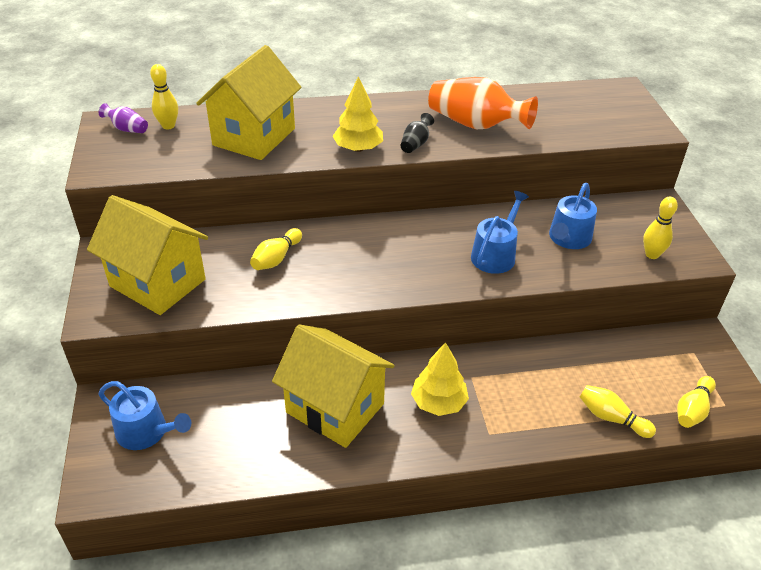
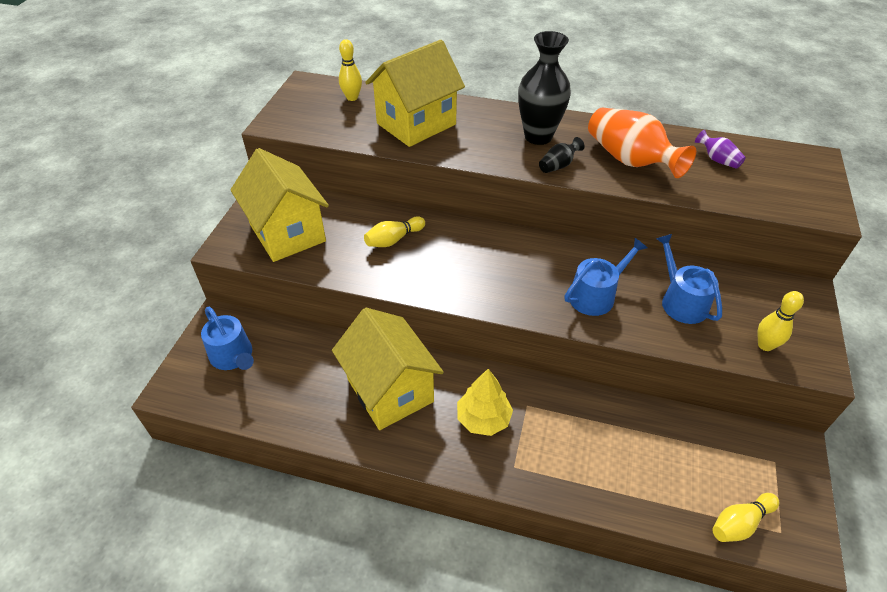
camera: 25 degrees right, 5 degrees up
purple vase [99,103,148,133] -> purple vase moved to [695,130,746,169]
yellow tree [332,76,383,152] -> none
blue watering can [549,183,597,249] -> blue watering can turned 105 degrees clockwise [656,234,722,324]
yellow bowling pin [580,385,656,438] -> none
none -> black vase [518,31,571,145]

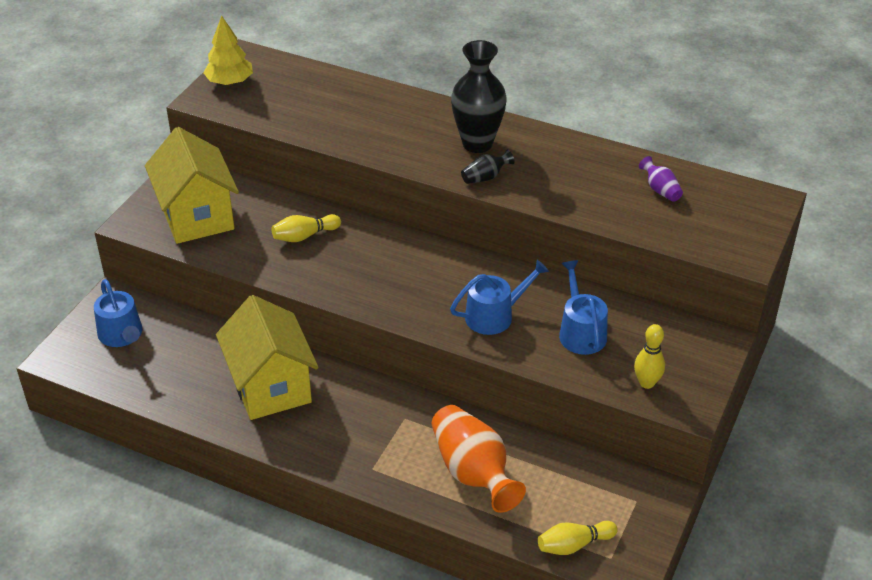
camera: 10 degrees right, 5 degrees down
yellow bowling pin [339,39,362,101] -> none
yellow house [365,40,465,147] -> none
yellow tree [457,369,513,436] -> yellow tree moved to [204,16,253,85]
orange vase [588,107,696,178] -> orange vase moved to [432,405,526,513]

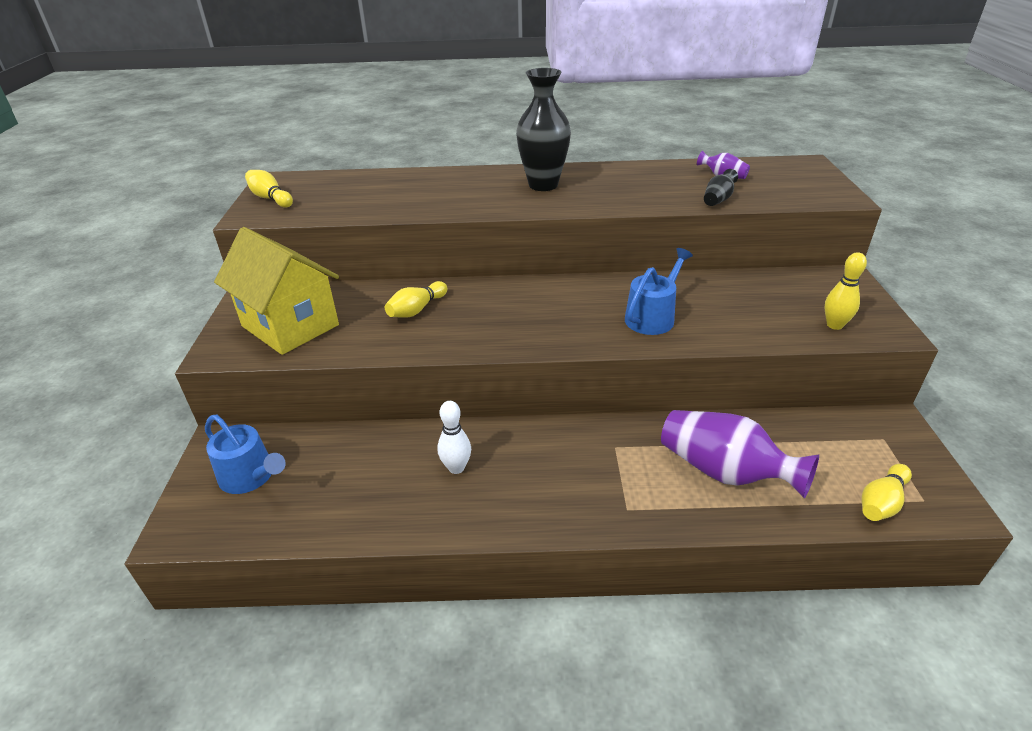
camera: 25 degrees left, 5 degrees down
yellow tree [204,16,253,85] -> yellow bowling pin [245,170,293,208]
yellow house [216,295,319,420] -> white bowling pin [437,401,471,474]
orange vase [432,405,526,513] -> purple vase [661,410,819,498]
black vase [461,149,515,184] -> black vase moved to [704,169,738,206]
blue watering can [559,260,608,355] -> none

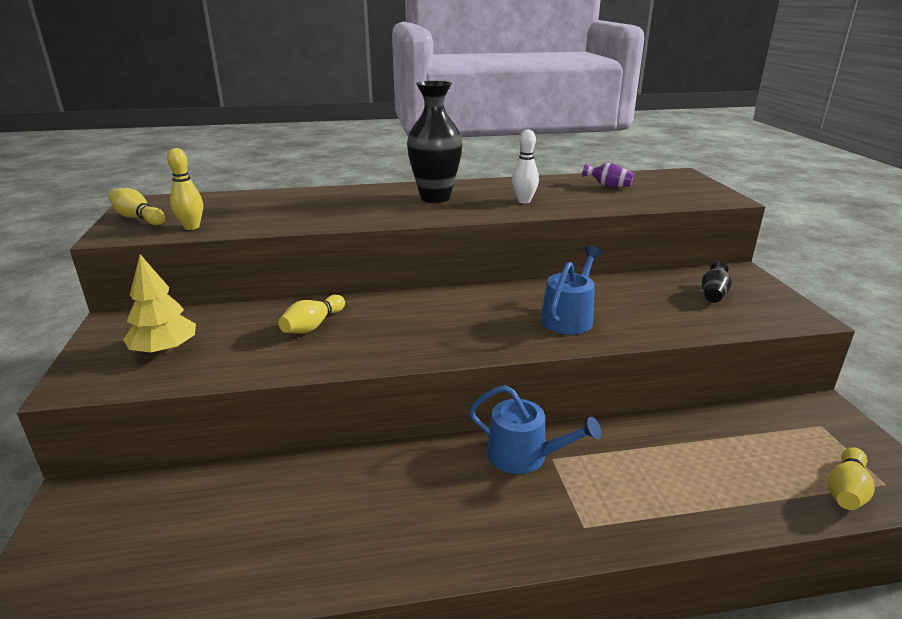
camera: 10 degrees left, 10 degrees down
blue watering can [205,415,286,494] -> blue watering can moved to [469,385,602,474]
yellow house [214,227,339,355] -> yellow tree [123,254,196,355]
white bowling pin [437,401,471,474] -> white bowling pin moved to [512,129,539,203]
purple vase [661,410,819,498] -> none
black vase [704,169,738,206] -> black vase moved to [702,262,732,303]
yellow bowling pin [825,252,867,330] -> yellow bowling pin moved to [167,148,203,230]

